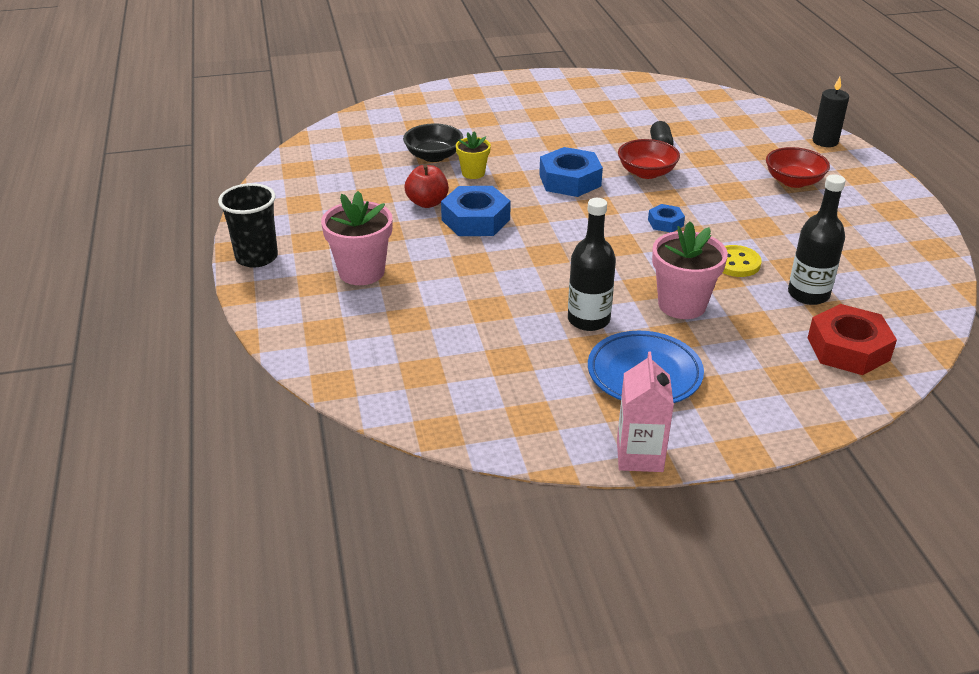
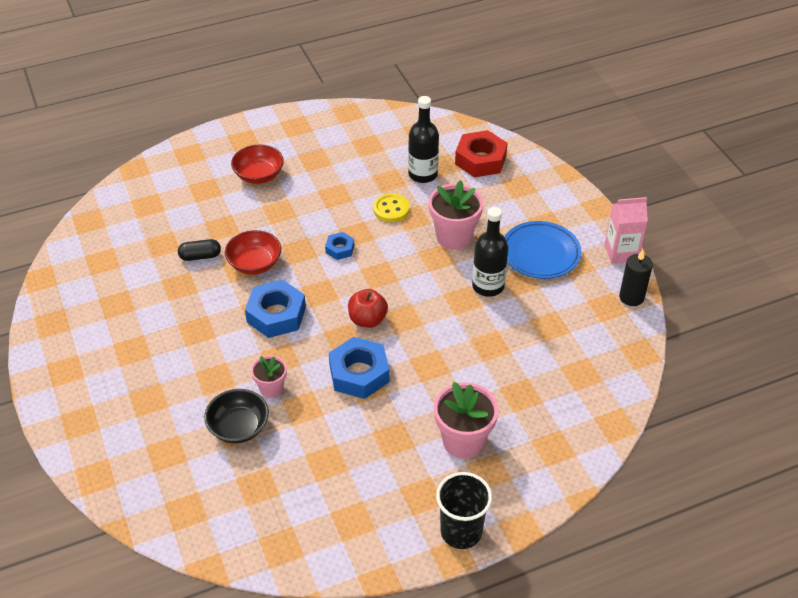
camera: 100 degrees left, 10 degrees up
red apple [405,164,449,208] -> red apple moved to [348,289,388,328]
yellow flower pot [456,131,491,179] -> pink flower pot [251,355,287,398]
black candle [813,77,849,147] -> black candle moved to [619,250,653,306]

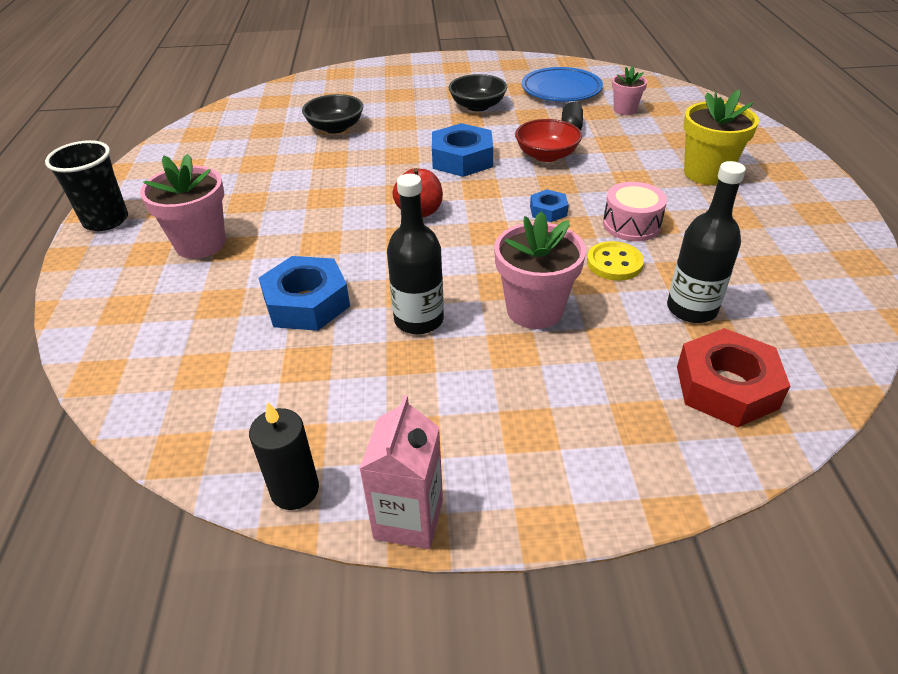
camera: 110 degrees right, 5 degrees down
red bowl [231,145,284,184] -> yellow flower pot [683,90,759,185]
pink flower pot [251,355,287,398] -> pink flower pot moved to [612,66,647,115]
blue nut [329,337,389,399] -> blue nut moved to [259,256,350,331]
blue plate [504,221,581,279] -> blue plate moved to [522,67,603,102]
none -> black bowl [449,74,507,111]
none -> pink drum [603,182,667,241]

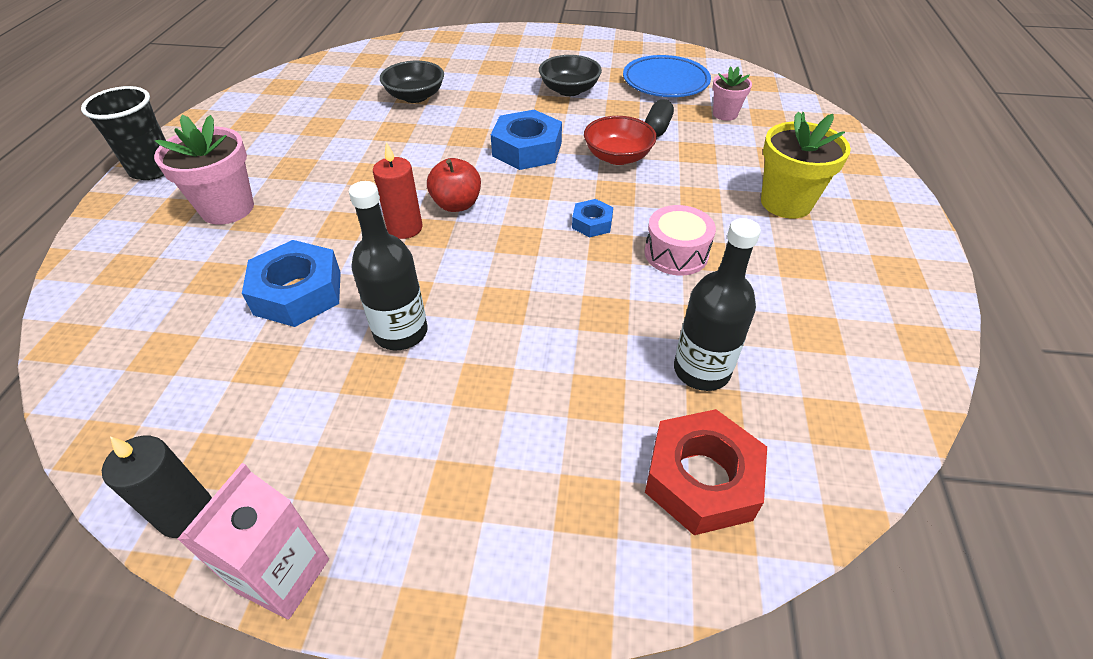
camera: 10 degrees right, 5 degrees up
pink flower pot [494,211,586,329] -> none
yellow button [587,241,644,281] -> none
none -> red candle [373,142,423,239]

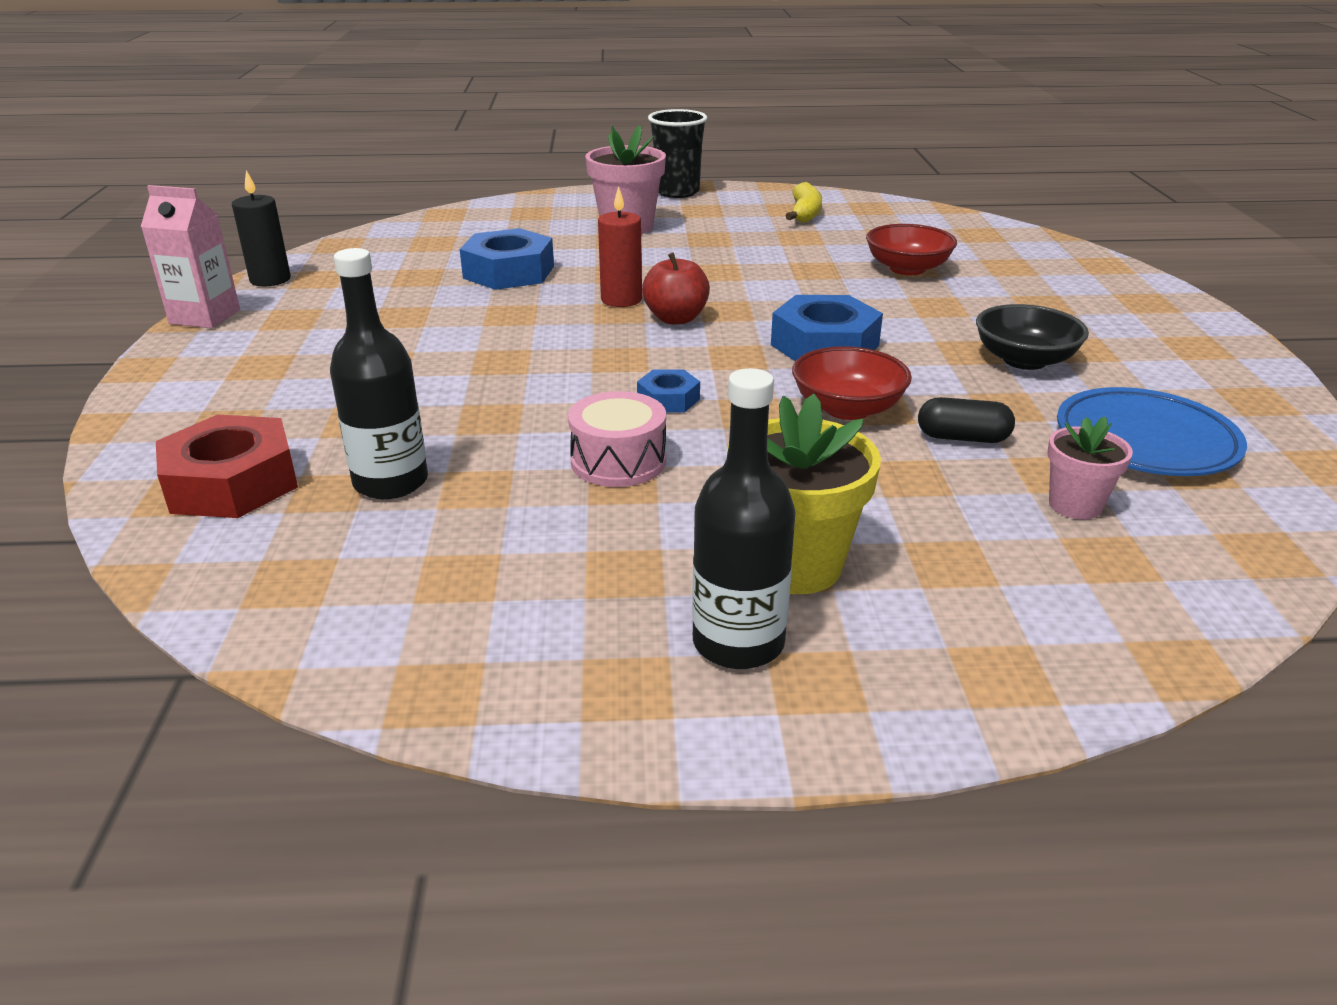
camera: 80 degrees right, 15 degrees down
black bottle [349,181,428,350] -> black bottle moved to [692,368,796,669]
black bowl [380,61,444,103] -> red bowl [866,224,957,275]
none -> yellow banana [785,182,822,223]

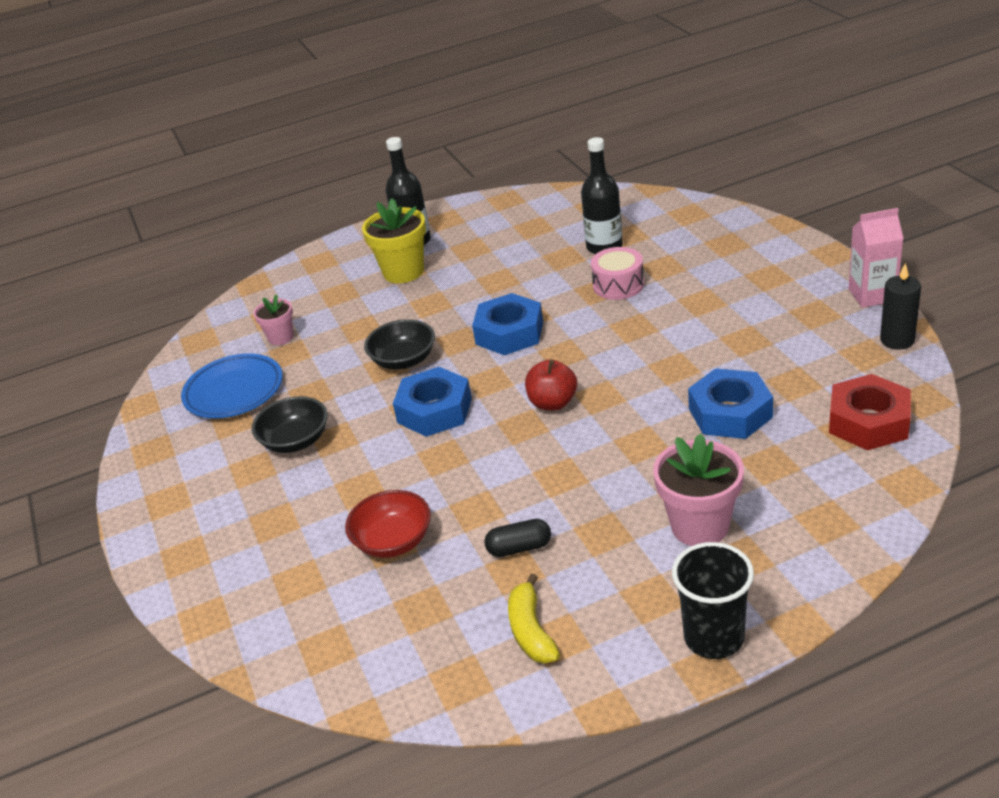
camera: 165 degrees right, 5 degrees up
red nut [156,415,298,518] -> red nut moved to [829,374,911,450]
pink drum [568,391,666,487] -> pink drum moved to [591,247,644,300]
red candle [598,186,642,307] -> none
blue nut [637,369,700,413] -> blue nut [472,293,543,355], size x1.91
red bowl [792,346,912,420] -> black bowl [364,319,435,369]
black capsule [918,397,1015,443] -> black capsule moved to [484,519,551,557]

